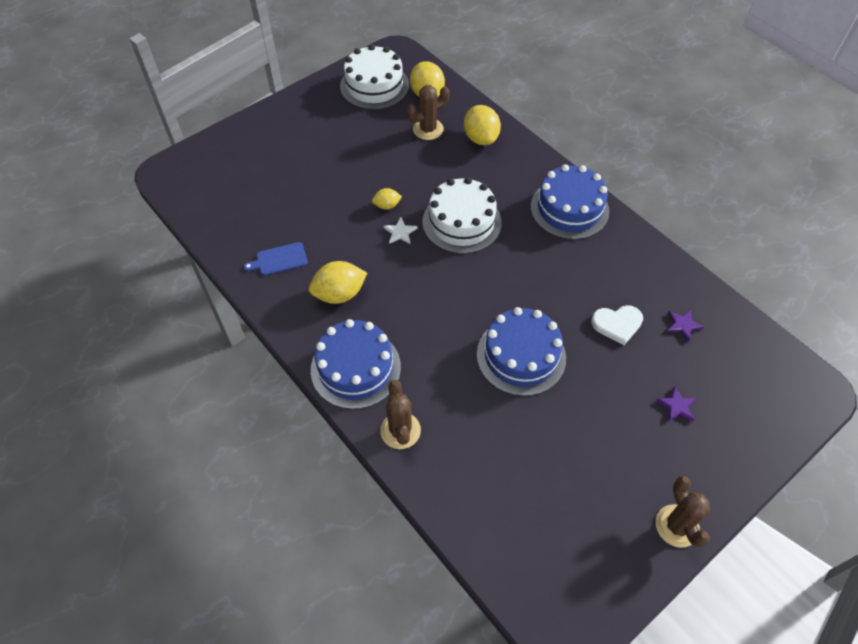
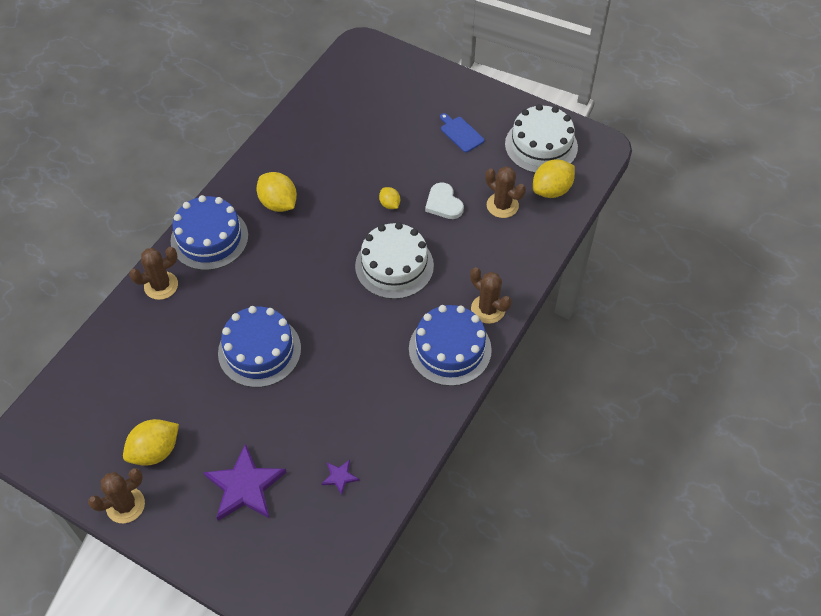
camera: 70 degrees right, 0 degrees up
blue cutting board [244,242,308,275] -> blue cutting board moved to [440,113,484,153]
white star [384,217,418,244] -> none
yellow lemon [464,105,501,145] -> yellow lemon moved to [123,419,179,466]
white heart [591,305,643,345] -> white heart moved to [425,182,464,219]
purple star [656,386,697,422] -> purple star [203,444,287,521], size x2.16
none -> brown cactus [470,267,512,324]

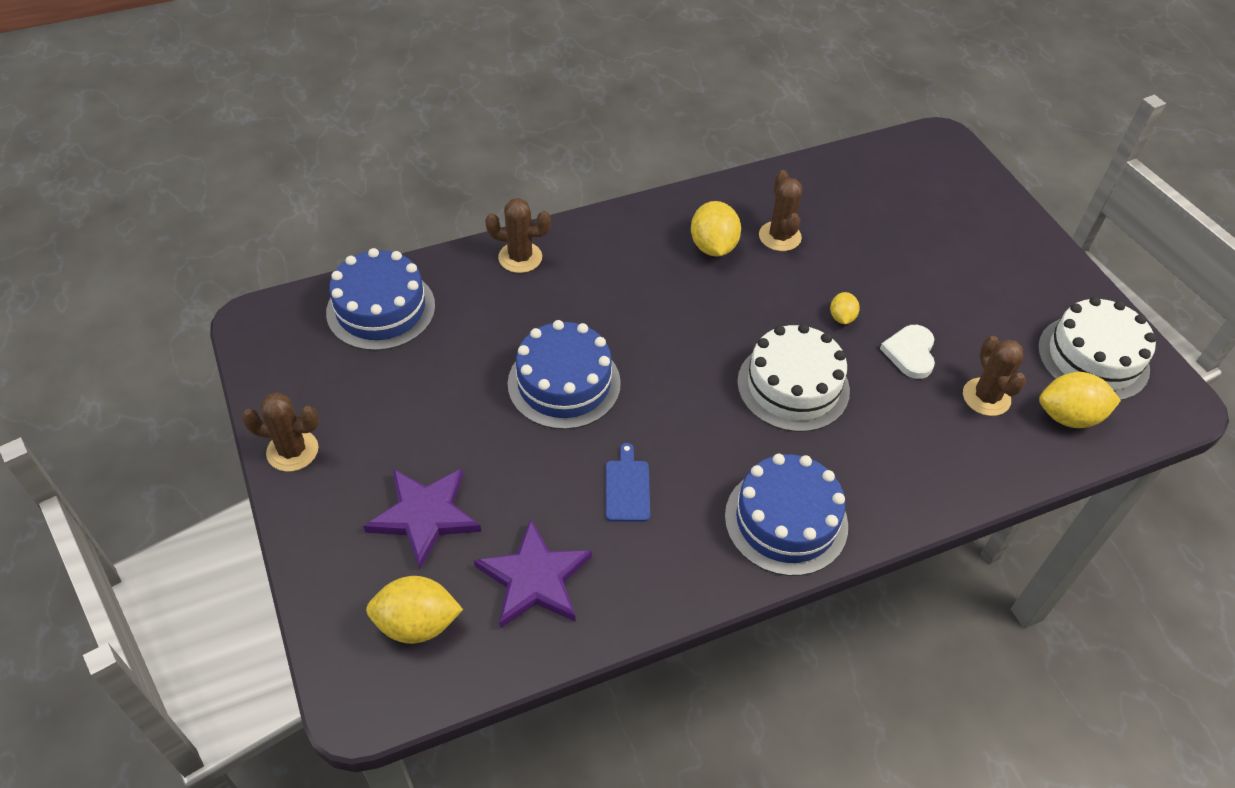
camera: 35 degrees right, 5 degrees down
yellow lemon [123,419,179,466] -> yellow lemon moved to [366,576,463,644]
blue cake [171,195,248,270] -> blue cake moved to [326,248,435,351]
purple star [321,460,360,495] -> purple star [474,519,592,628], size x2.16
blue cutting board [440,113,484,153] -> blue cutting board moved to [606,443,650,522]
brown cactus [470,267,512,324] -> brown cactus moved to [759,170,802,251]

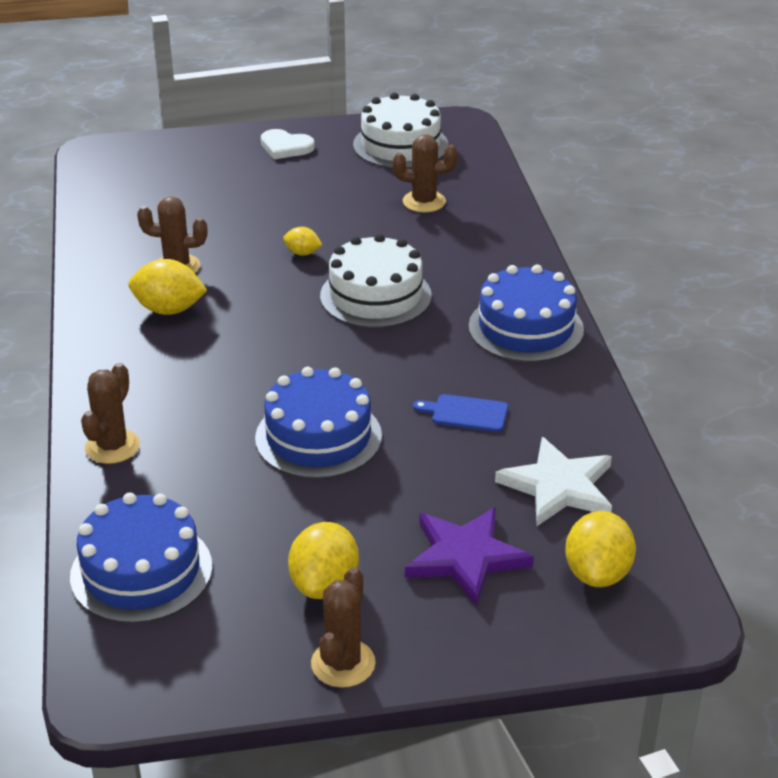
camera: 75 degrees left, 15 degrees down
purple star [474,519,592,628] -> white star [495,437,612,526]
white heart [880,325,935,379] -> white heart moved to [261,129,315,159]
yellow lemon [1039,372,1121,428] -> yellow lemon moved to [288,522,359,599]

